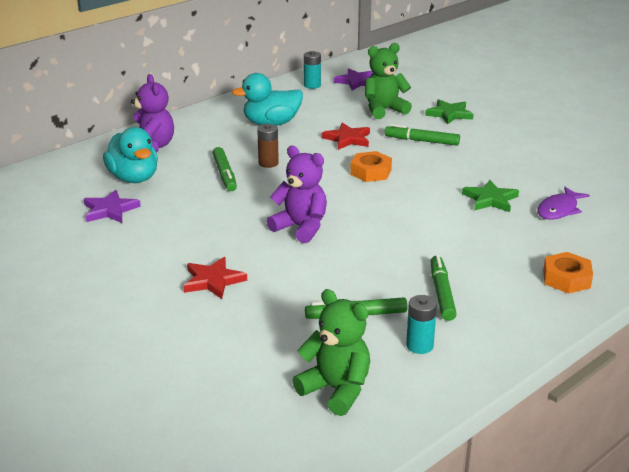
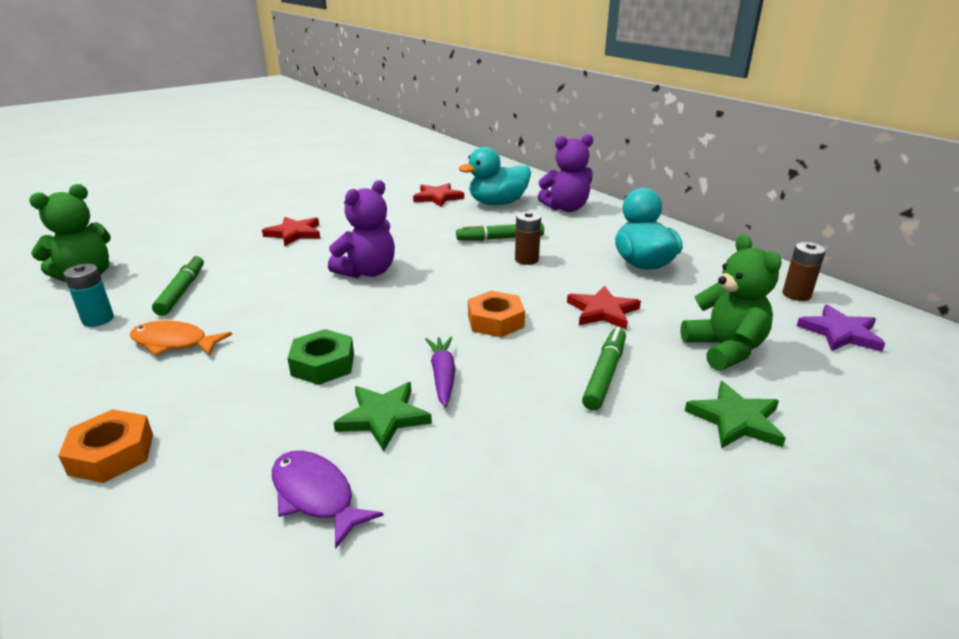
camera: 95 degrees right, 0 degrees up
purple star [84,190,141,223] -> red star [413,183,464,207]
turquoise battery [304,51,321,89] -> brown battery [782,242,826,301]
green marker [431,255,457,321] -> orange fish [130,320,232,356]
none -> green nut [287,329,354,385]
none -> purple carrot [425,336,456,407]

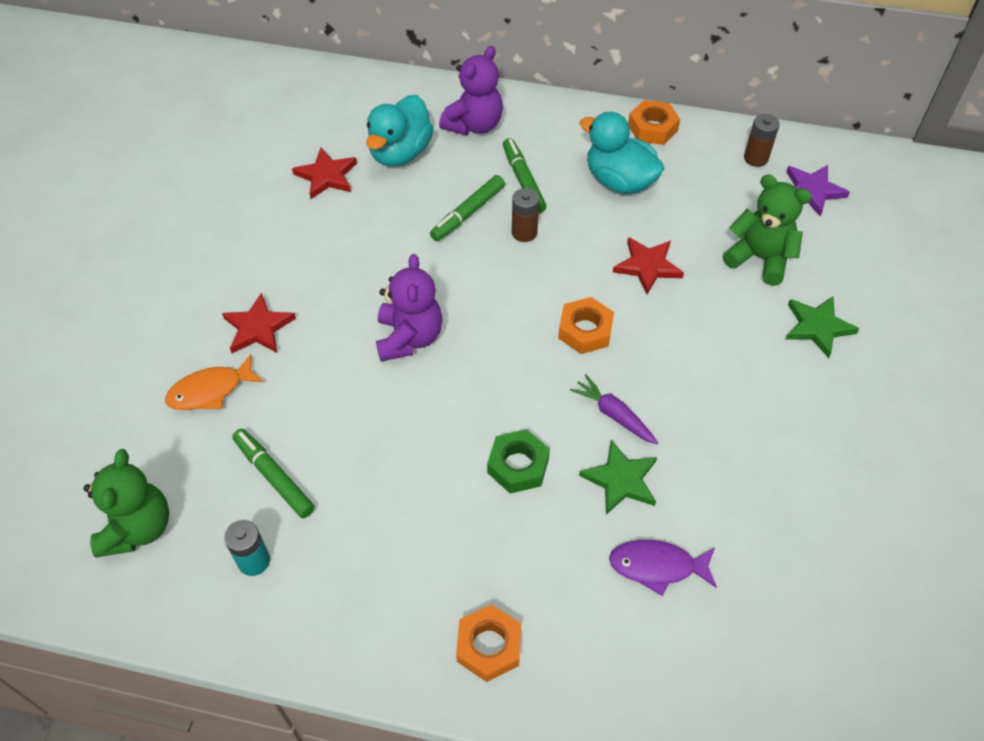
camera: 40 degrees left, 25 degrees up
orange fish [130,320,232,356] -> orange fish moved to [165,354,264,410]
green marker [582,327,626,410] -> green marker moved to [503,138,547,213]
none -> orange nut [628,100,680,145]

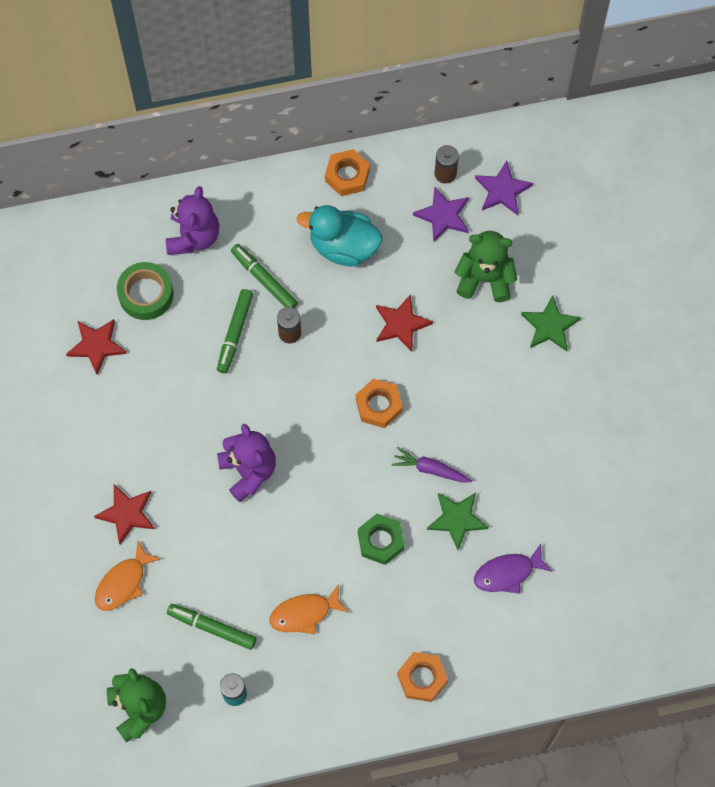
camera: 25 degrees left, 15 degrees up
turquoise duck [366,95,434,167] -> green tape [117,262,173,320]
none -> orange fish [269,584,349,634]
none -> purple star [413,187,469,242]

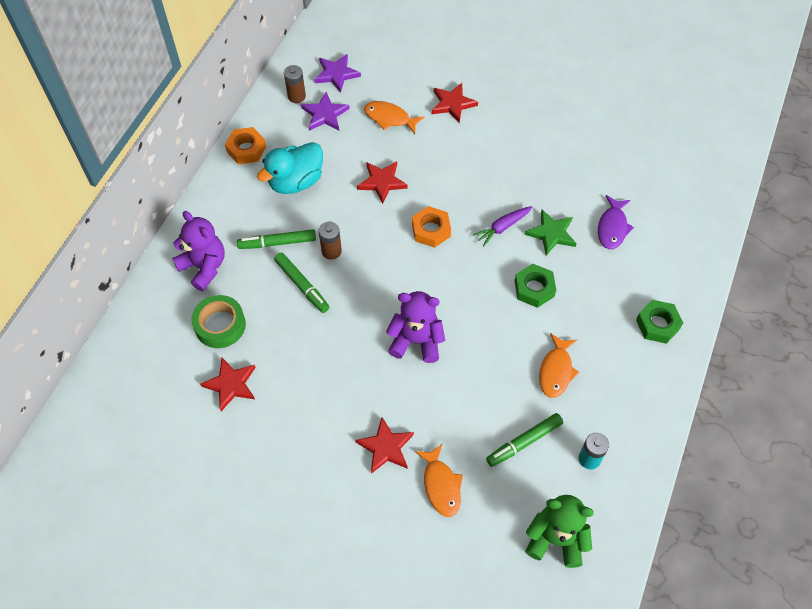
camera: 55 degrees left, 10 degrees down
orange nut [397,652,448,702] -> green nut [636,300,683,344]
green teddy bear [455,231,517,302] -> orange fish [364,101,424,134]
green star [521,295,581,351] -> red star [432,83,478,123]

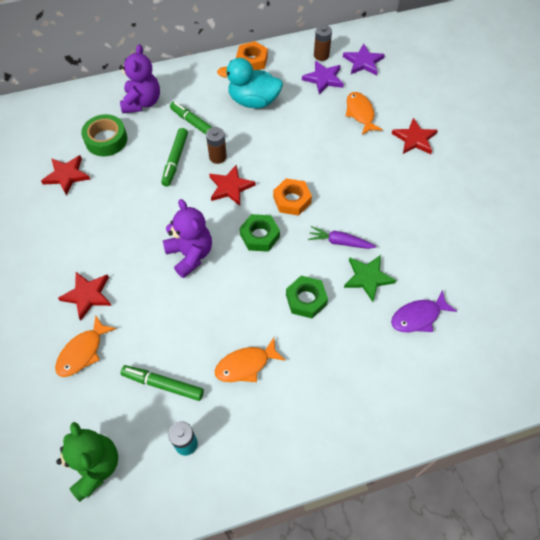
camera: 50 degrees right, 0 degrees up
red star [357,161,408,204] -> red star moved to [209,165,256,206]
green nut [636,300,683,344] -> green nut moved to [240,214,280,252]

